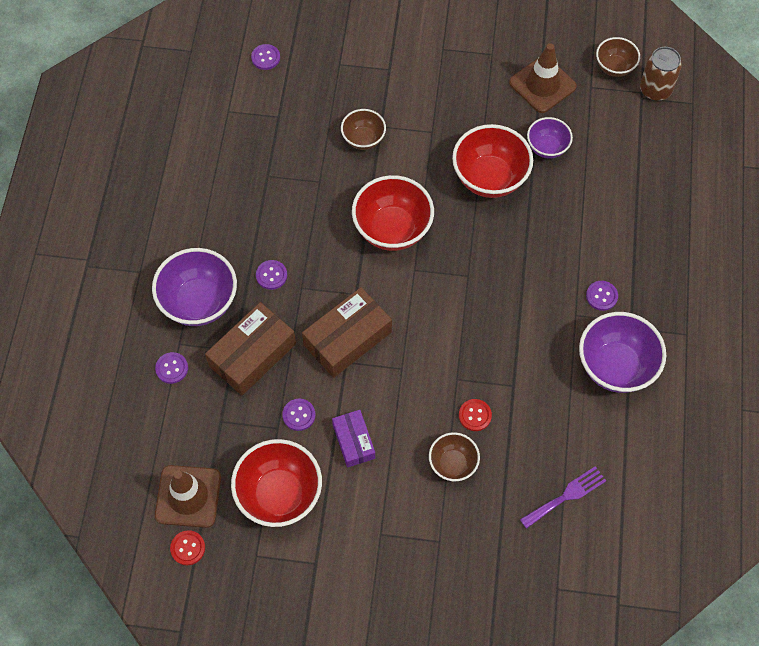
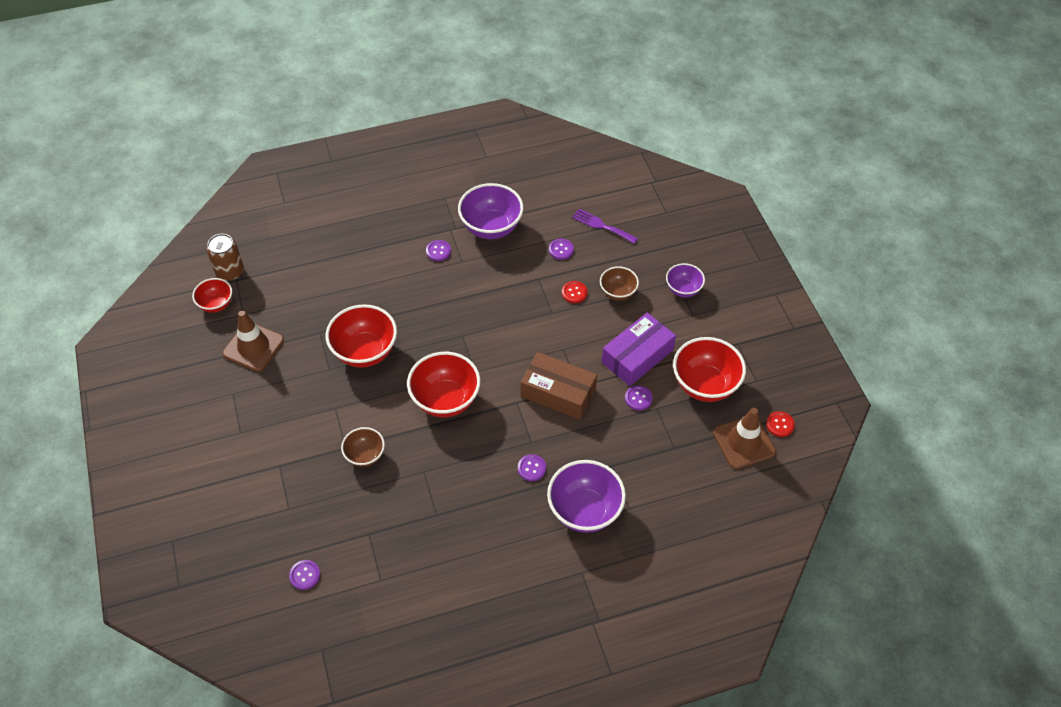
camera: 115 degrees left, 10 degrees down
purple button [155,352,188,384] -> purple button moved to [549,239,574,260]
brown box [205,302,296,396] -> none
purple box [332,410,375,468] -> purple box [602,312,676,386], size x1.66
purple bowl [527,117,573,159] -> purple bowl moved to [666,263,705,297]
brown bowl [596,37,640,77] -> red bowl [192,278,232,313]

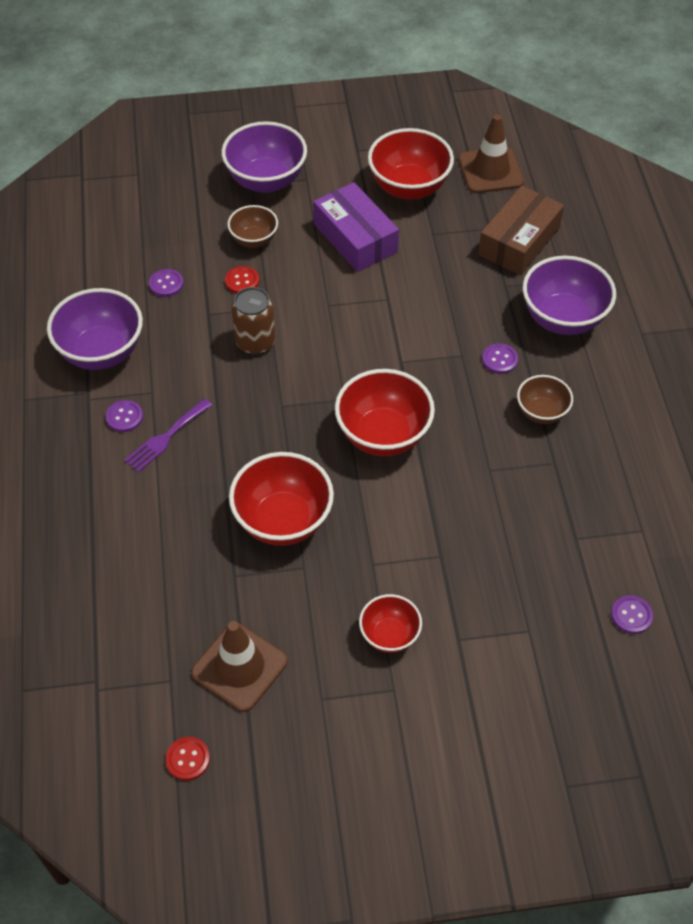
camera: 80 degrees left, 0 degrees up
red bowl [192,278,232,313] -> red bowl moved to [359,594,422,653]
brown can [207,234,244,281] -> brown can moved to [231,287,275,355]
brown bowl [341,427,385,467] -> brown bowl moved to [517,375,573,424]
brown box [521,352,597,419] -> brown box moved to [478,186,564,275]
purple fork [572,209,638,244] -> purple fork moved to [124,398,212,472]
purple button [625,385,653,410] -> none
purple bowl [666,263,705,297] -> purple bowl [221,121,307,193], size x1.73
red button [766,411,795,437] -> red button moved to [165,737,210,781]

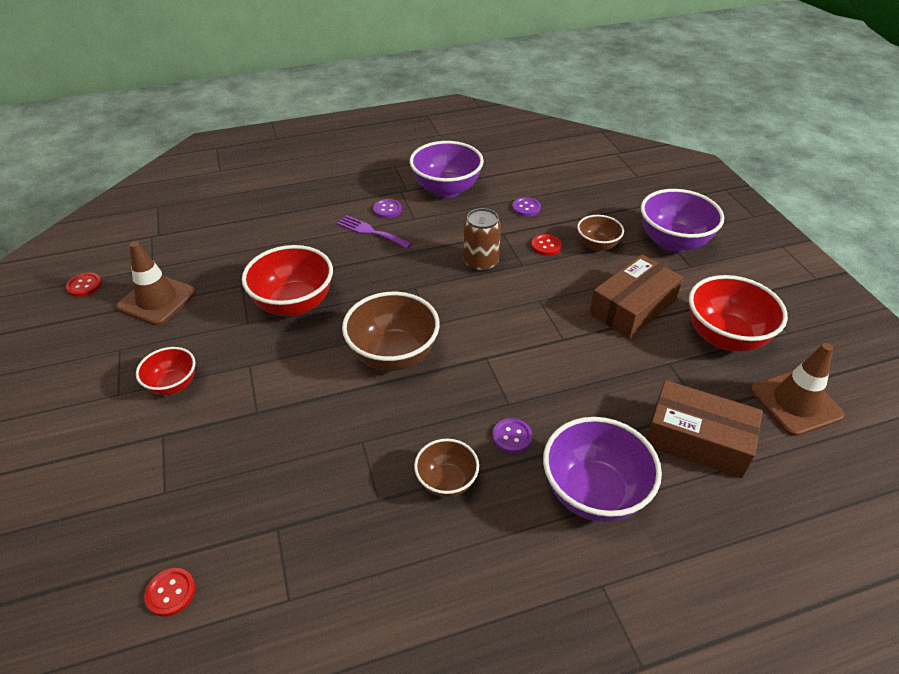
camera: 80 degrees right, 10 degrees down
purple box [313,182,399,272] -> brown box [589,254,683,339]
red bowl [335,369,435,456] -> brown bowl [342,292,440,371]
purple button [611,595,653,634] -> red button [144,568,195,617]

